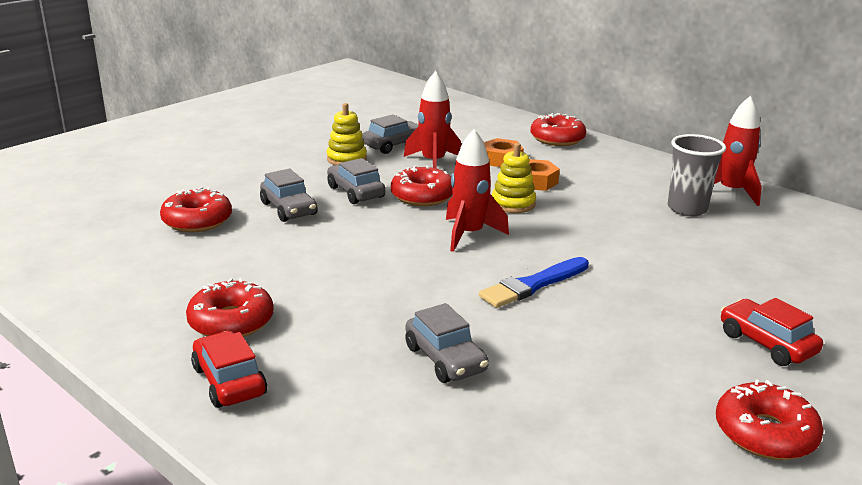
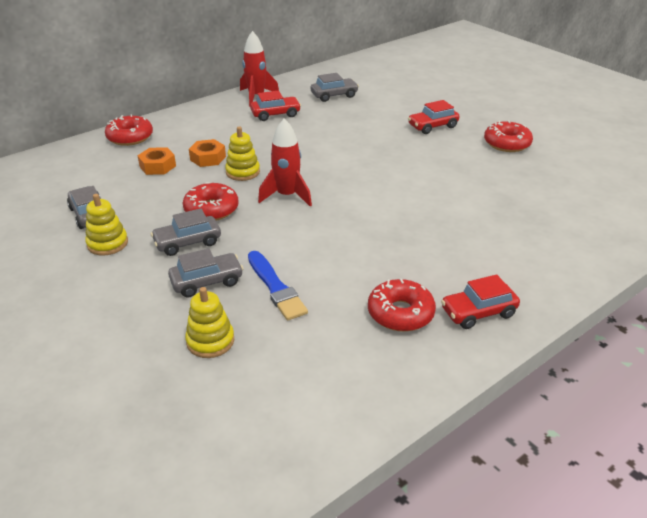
camera: 80 degrees left, 10 degrees up
red donut [160,187,232,232] -> yellow stacking toy [185,287,234,358]
red rocket [404,71,461,168] -> none
grey car [405,303,489,383] -> grey car moved to [311,73,359,102]
blue brush [479,257,589,308] -> blue brush moved to [248,251,308,321]
grey cup [668,134,726,216] -> red car [250,91,301,121]

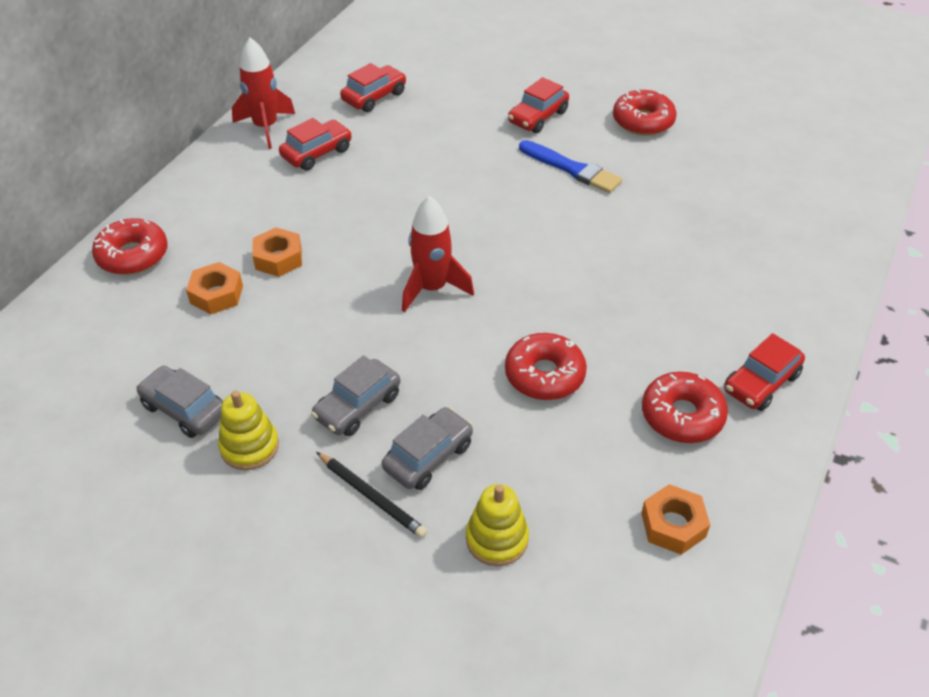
camera: 25 degrees left, 10 degrees up
red donut [183,182,238,221] -> red donut moved to [505,333,587,400]
yellow stacking toy [225,126,260,181] -> none
blue brush [248,251,308,321] -> blue brush moved to [519,140,622,193]
grey car [311,73,359,102] -> red car [340,63,406,112]
none -> black pencil [316,452,427,538]
none -> orange nut [641,484,710,555]

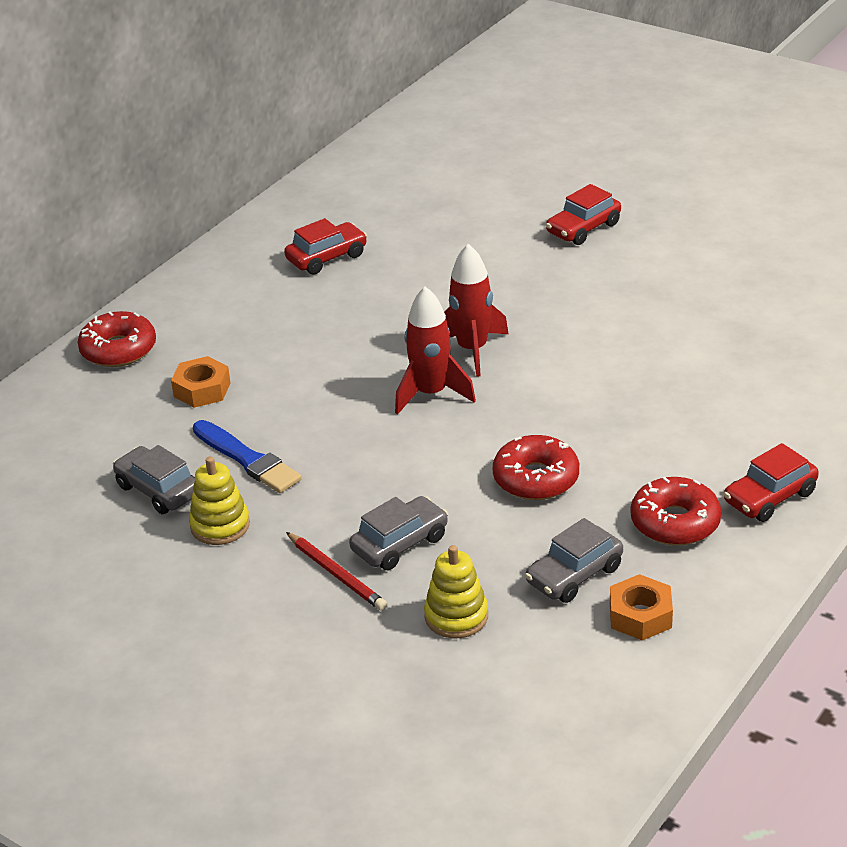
camera: 10 degrees right, 10 degrees down
red rocket [232,38,295,149] -> red rocket moved to [444,244,509,377]
orange nut [252,227,302,277] -> none
grey car [311,355,400,436] -> grey car moved to [525,518,623,603]
black pencil [316,452,427,538] -> red pencil [286,532,387,611]
red car [340,63,406,112] -> none
blue brush [519,140,622,193] -> blue brush moved to [193,420,302,493]
red donut [613,89,677,135] -> none

